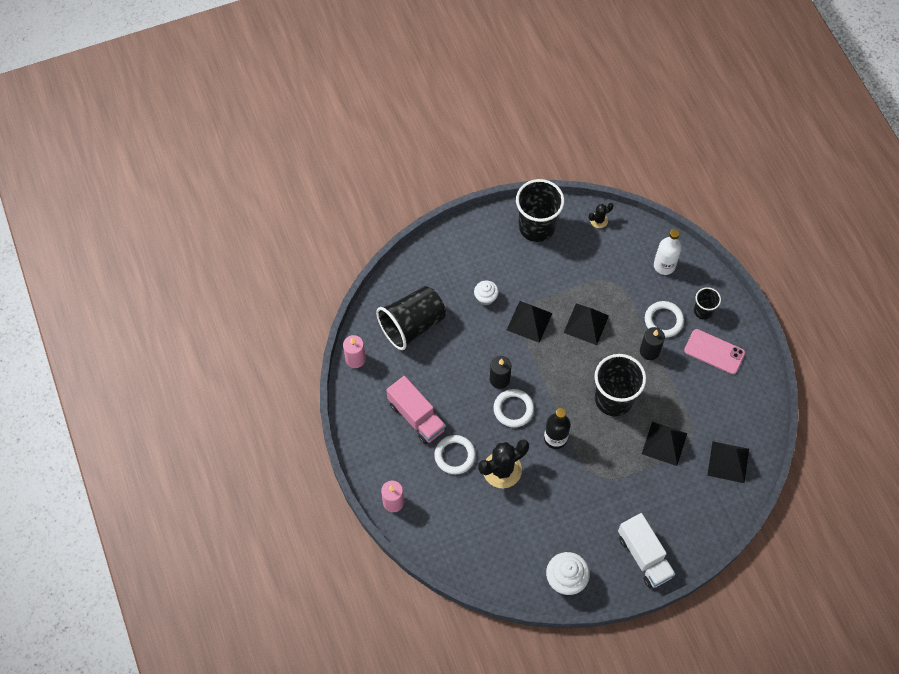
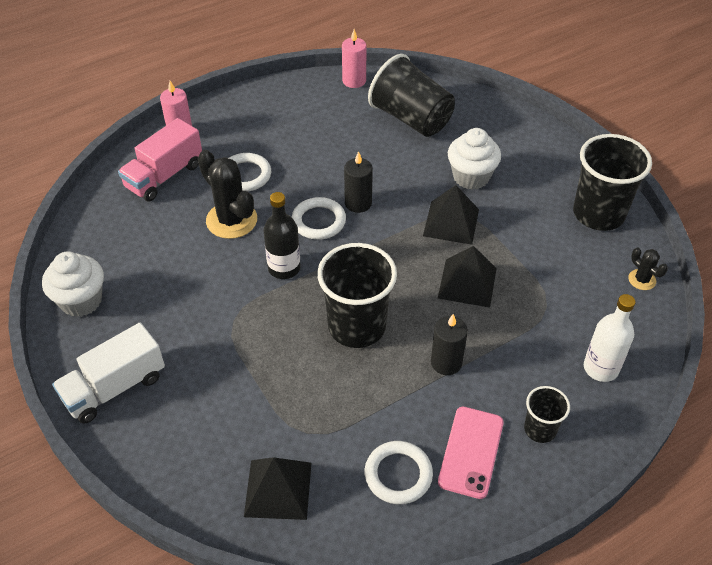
camera: 80 degrees right, 15 degrees down
pink truck [386,376,446,444] -> pink truck moved to [118,118,202,202]
white cupcake [474,280,499,305] -> white cupcake [448,128,501,190], size x1.61
black pyramid [642,422,687,466] -> none
white ring [645,301,684,337] -> white ring moved to [365,441,433,504]

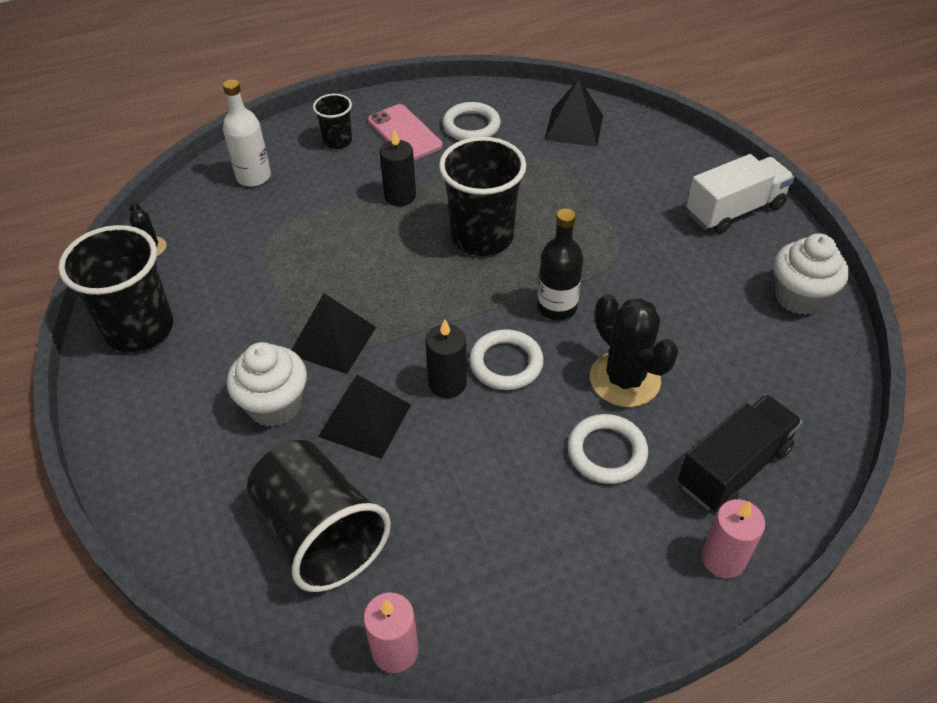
camera: 170 degrees left, 0 degrees up
pink truck [118,118,202,202] -> black truck [678,394,802,511]
black pyramid [438,246,497,308] -> black pyramid moved to [318,375,411,459]
pink phone [438,407,504,499] -> pink phone turned 60 degrees counterclockwise [368,104,442,160]

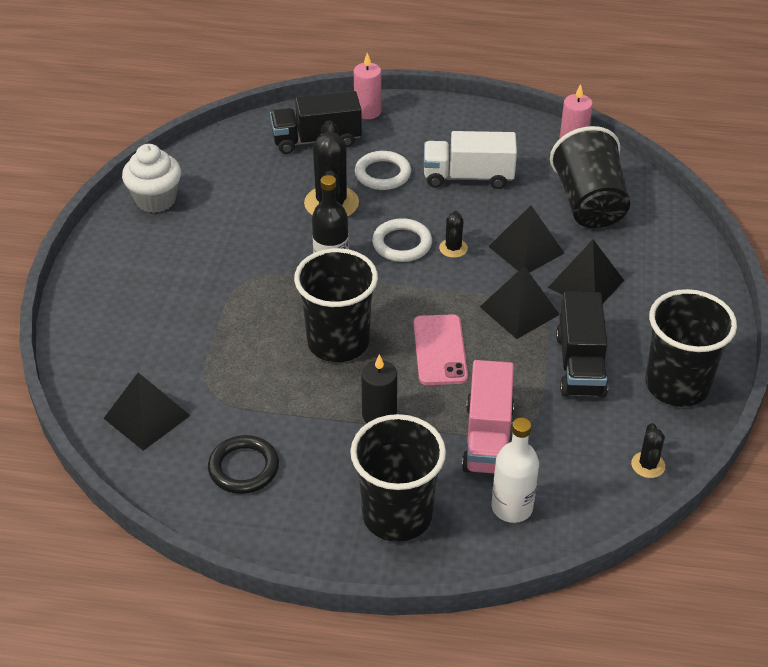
camera: 150 degrees left, 5 degrees down
white cupcake [227,342,307,427] -> black pyramid [548,240,624,303]
black cup [313,94,352,149] -> black cup [350,414,446,542], size x1.93
pink phone [368,104,442,160] -> pink phone moved to [414,314,468,385]
black candle [425,319,467,398] -> black cactus [439,211,468,258]
white ring [443,102,501,141] -> black ring [208,435,279,494]
white truck [686,154,794,234] -> white truck moved to [424,131,517,189]
none -> pink truck [462,360,514,474]
none -> black truck [556,291,608,398]

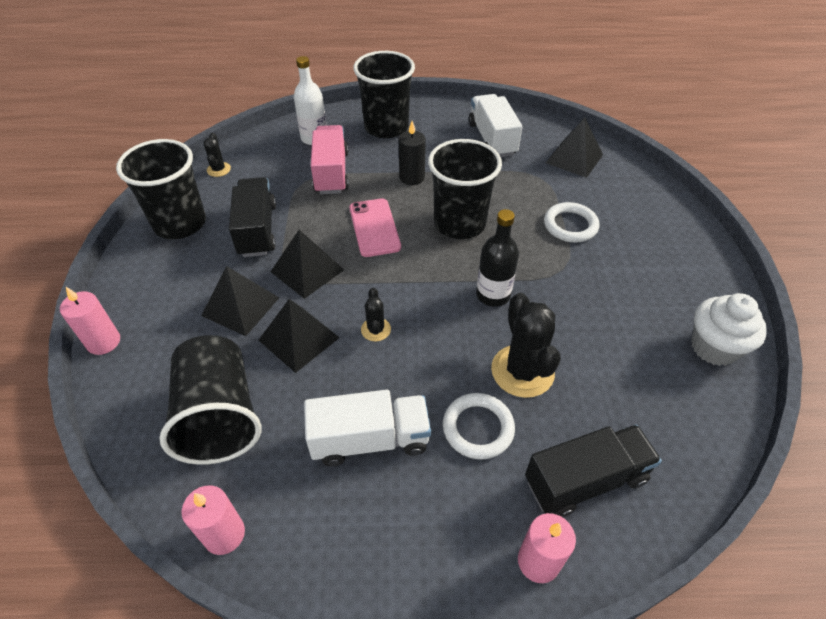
camera: 170 degrees right, 5 degrees up
black ring [208,435,279,494] -> white truck [469,94,522,157]
white ring [372,218,432,262] -> white ring moved to [544,202,599,243]
none -> pink candle [60,287,120,355]

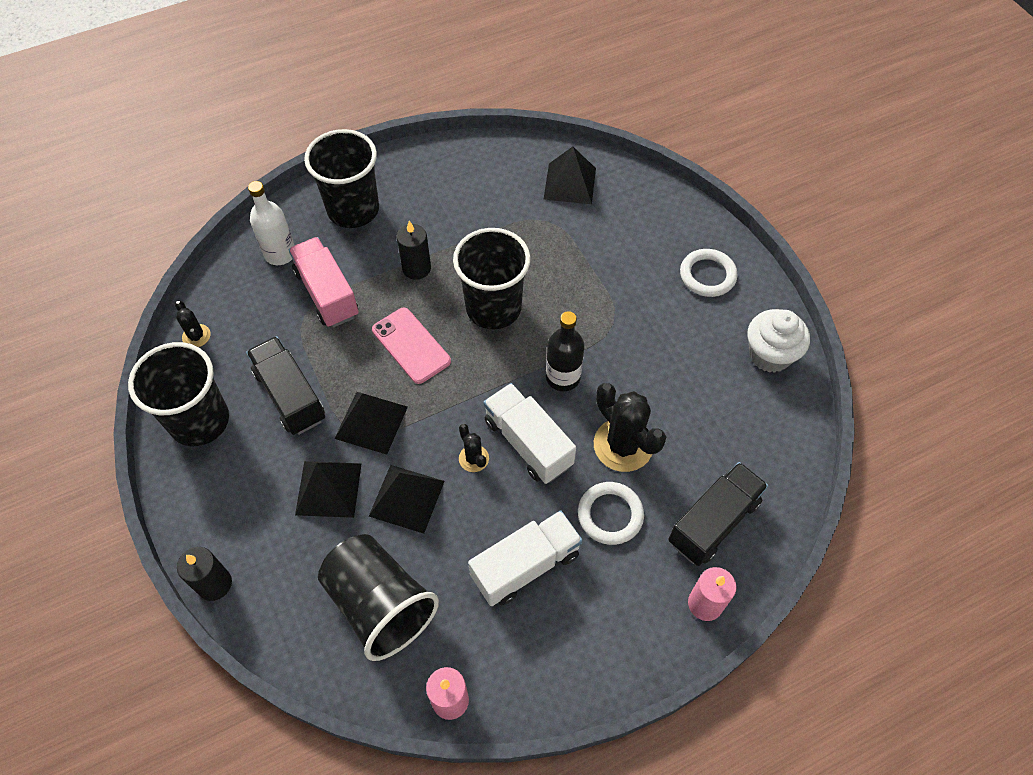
camera: 25 degrees left, 10 degrees up
pink candle [60,287,120,355] -> black candle [177,547,232,601]
white truck [469,94,522,157] -> white truck moved to [484,383,576,484]
white ring [544,202,599,243] -> white ring moved to [680,249,738,297]

